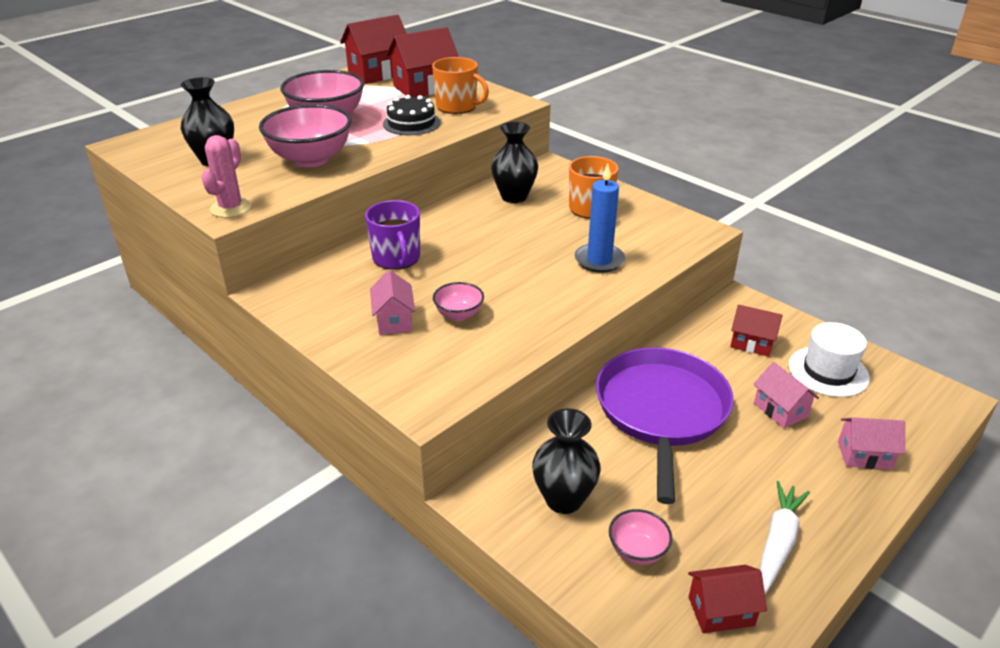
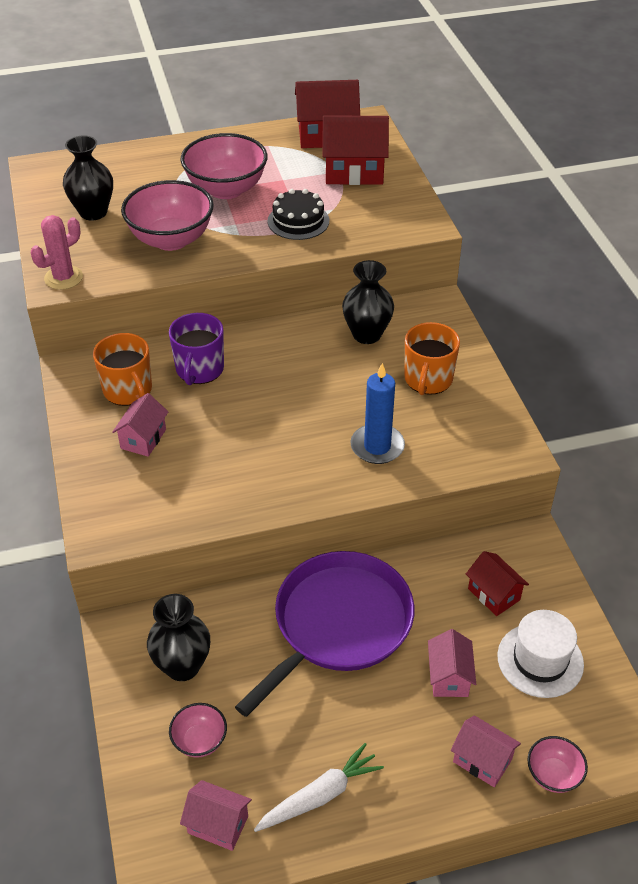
camera: 30 degrees right, 10 degrees up
orange mug [432,57,489,114] -> orange mug moved to [93,333,152,406]
pink bowl [433,282,484,321] -> pink bowl moved to [527,736,588,793]
red house [688,565,767,633] -> pink house [180,780,252,851]

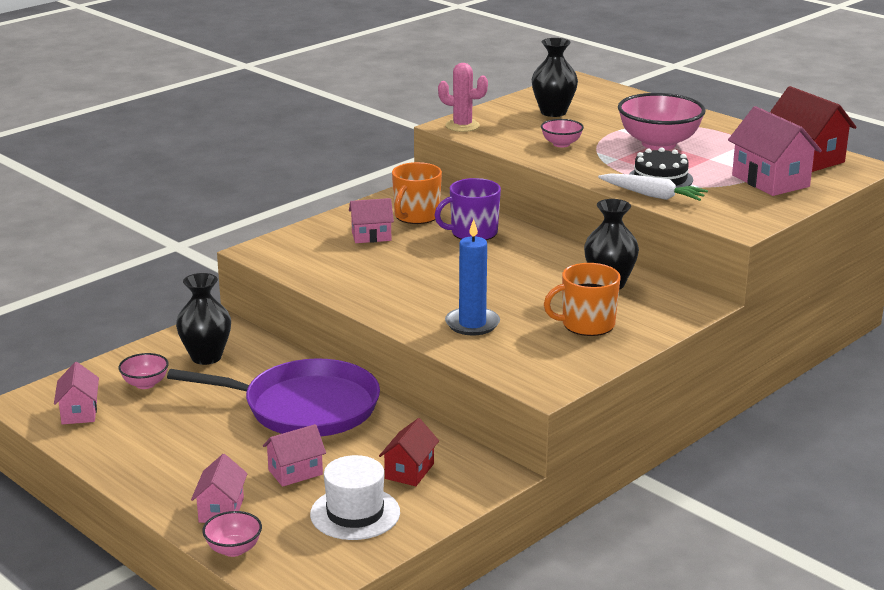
camera: 60 degrees right, 20 degrees down
pink bowl [121,180,214,251] -> pink bowl [541,119,584,147], size x0.49
white carrot [254,743,384,832] -> white carrot moved to [598,173,708,201]
red house [322,115,389,185] -> pink house [728,106,822,196]

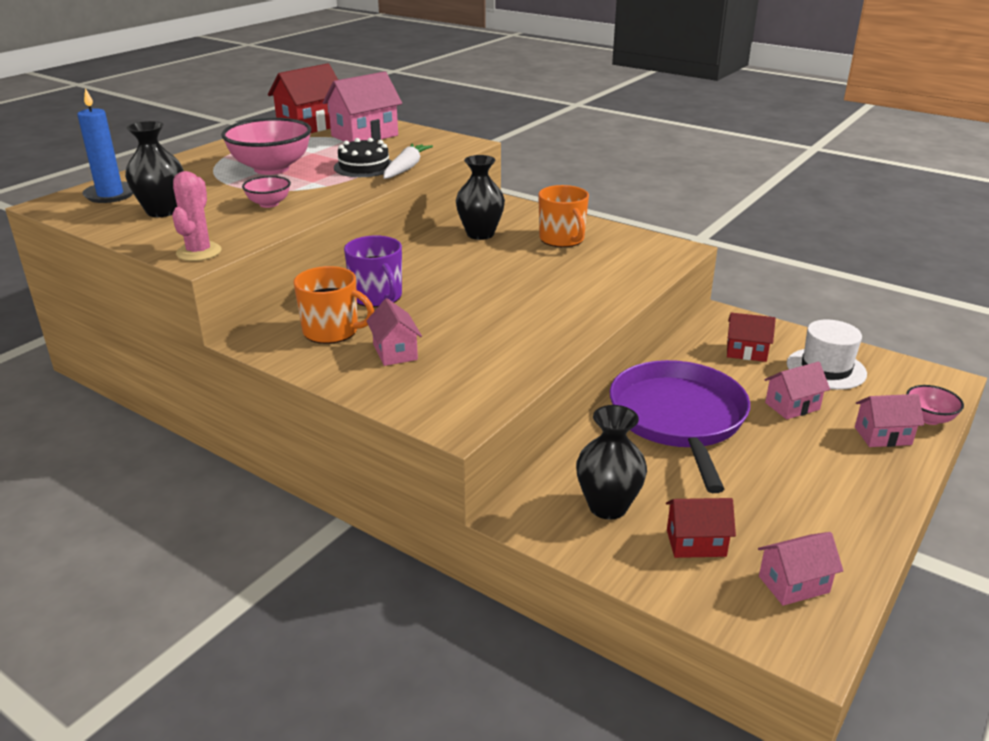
camera: 100 degrees left, 5 degrees up
pink bowl [118,353,169,389] -> red house [666,498,736,558]
pink house [263,424,326,487] -> pink house turned 75 degrees counterclockwise [764,362,830,419]
blue candle [445,219,500,336] -> blue candle moved to [77,88,133,203]

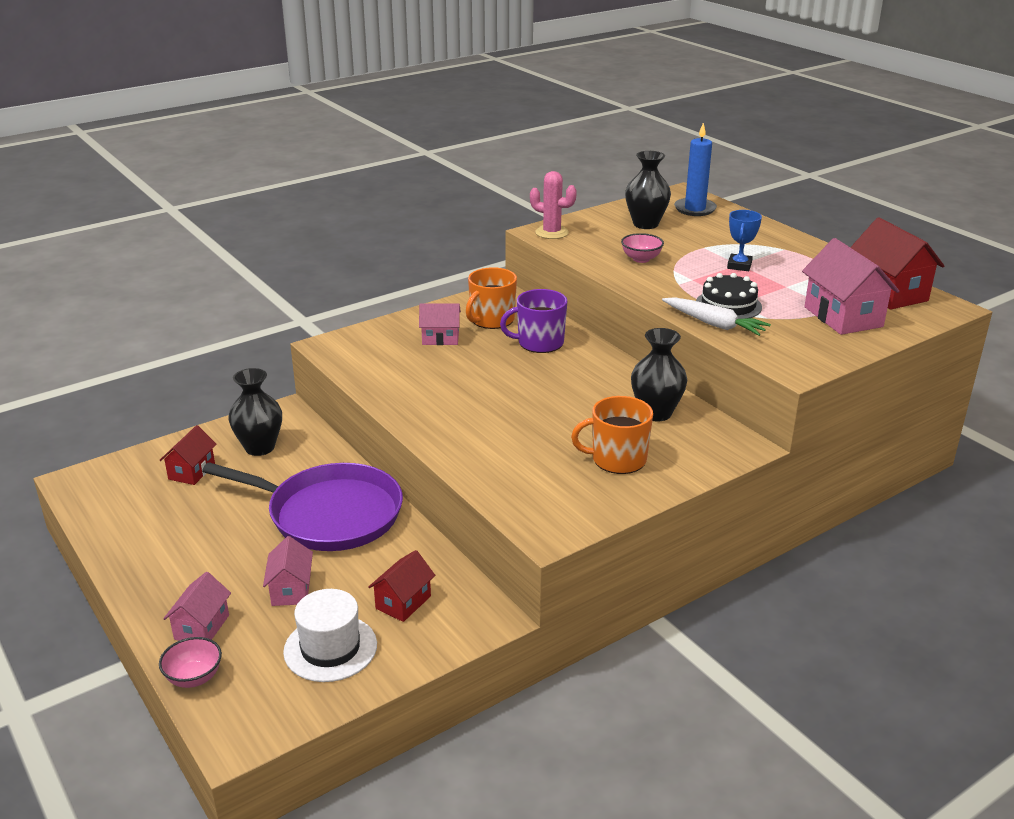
camera: 110 degrees right, 0 degrees up
pink bowl [221,118,311,175] -> blue trophy [727,210,762,271]
pink house [758,532,843,606] -> none

